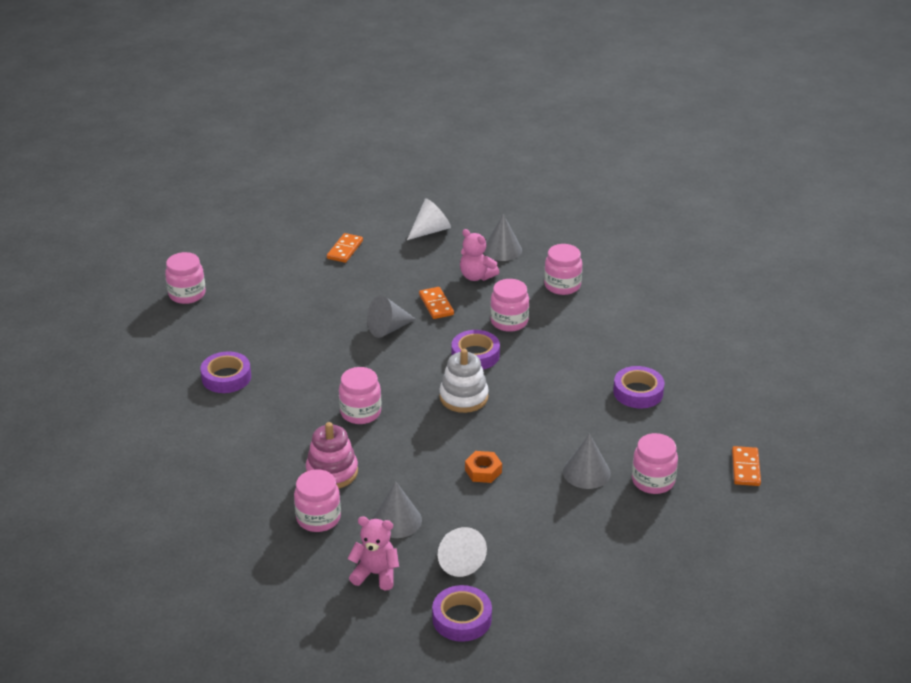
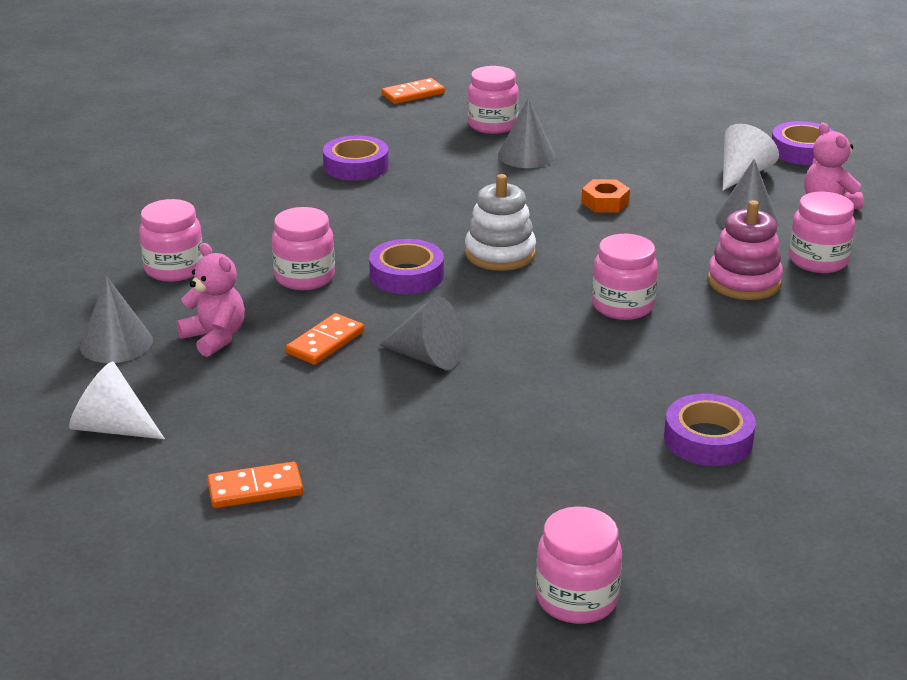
camera: 125 degrees left, 5 degrees down
pink teddy bear [460,229,499,281] -> pink teddy bear turned 45 degrees counterclockwise [177,243,245,357]

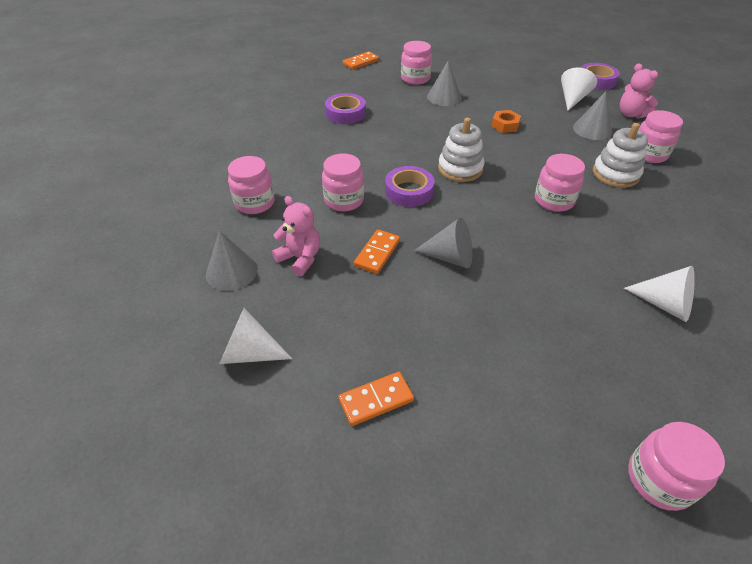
camera: 10 degrees left, 15 degrees up
purple tape [664,394,756,466] -> white cone [624,266,695,322]
pink stacking toy [708,200,783,300] -> white stacking toy [593,123,648,188]

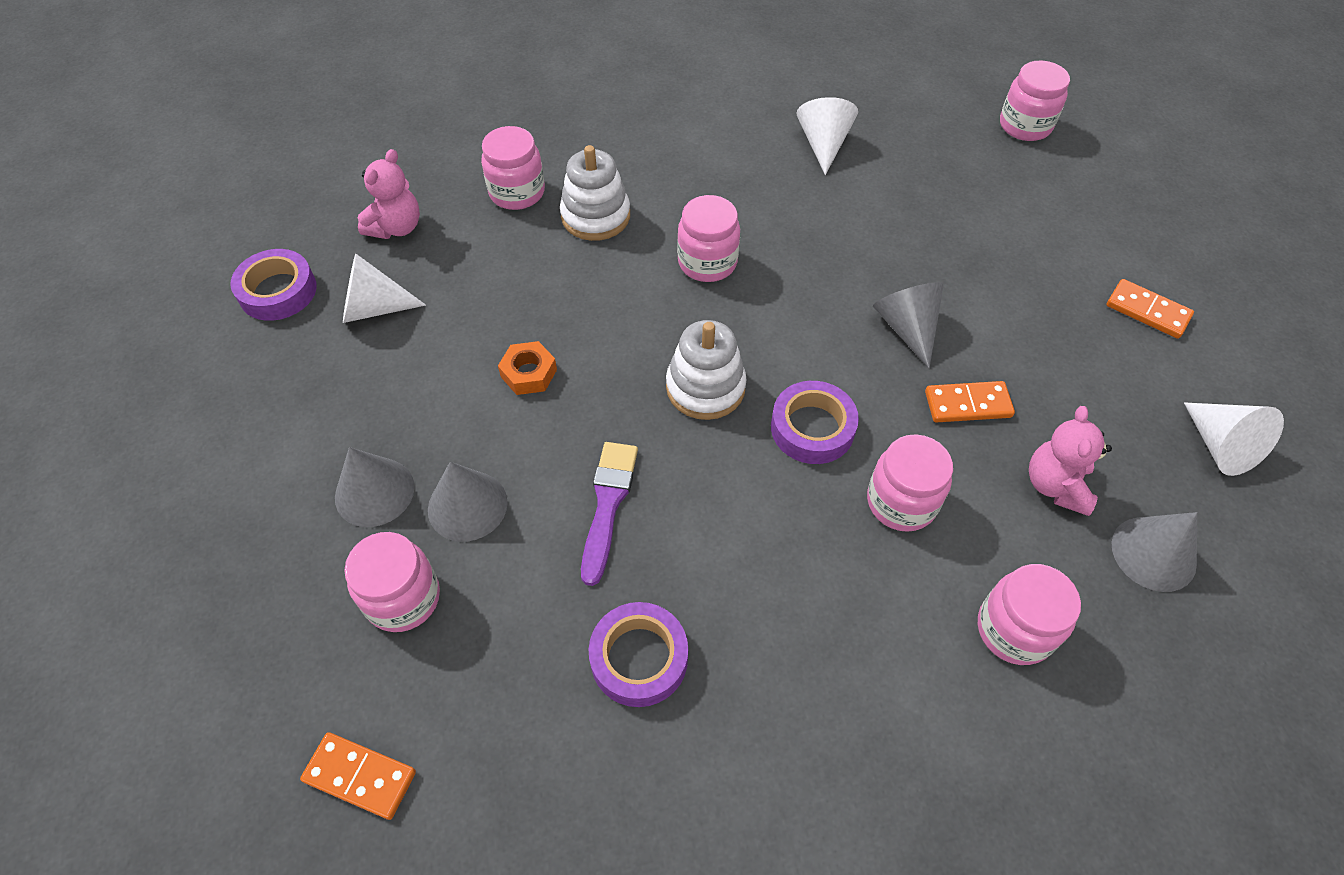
camera: 120 degrees left, 10 degrees up
grey cone [573,91,612,140] -> grey cone moved to [335,447,415,527]
none -> purple brush [581,442,638,586]

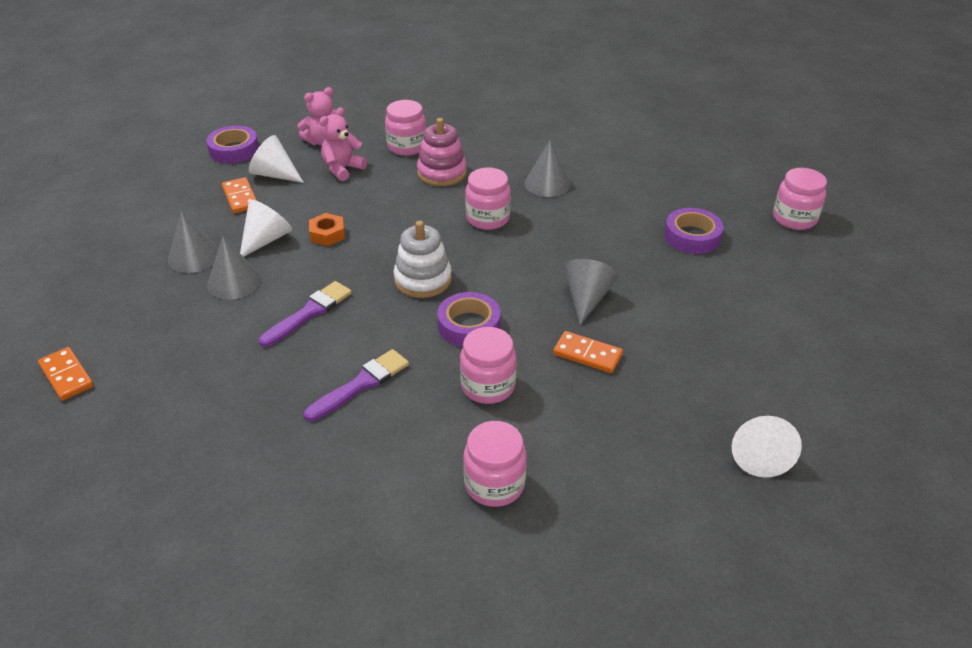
camera: 30 degrees right, 15 degrees down
pink jar [344,532,440,632] -> none
white stacking toy [560,145,630,241] -> pink stacking toy [417,118,467,186]
purple tape [589,602,688,707] -> purple tape moved to [664,208,723,254]
white cone [796,97,858,175] -> white cone moved to [240,200,292,257]
pink teddy bear [1029,406,1112,516] -> pink teddy bear moved to [320,107,367,181]
orange domino [1106,279,1194,339] -> orange domino moved to [222,177,257,213]
grey cone [1111,512,1197,592] -> grey cone moved to [525,141,571,197]
none -> purple brush [304,349,409,421]

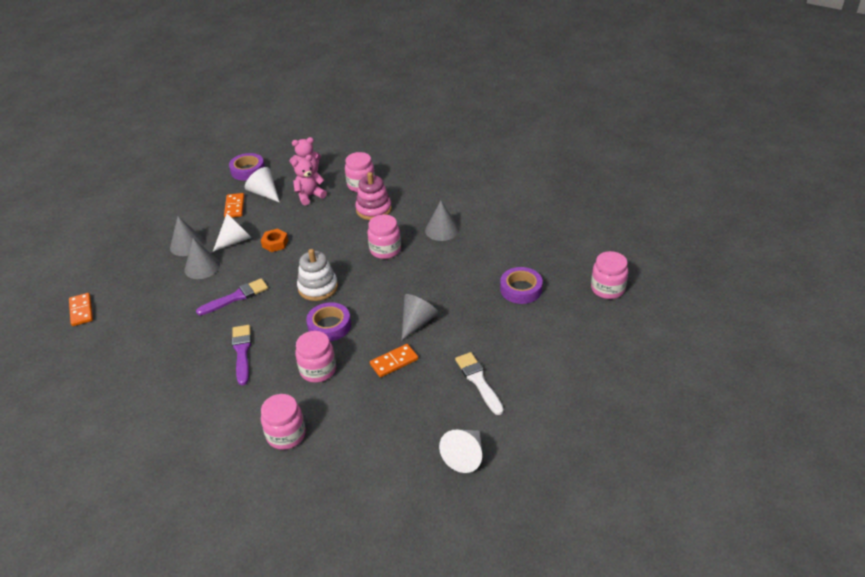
camera: 20 degrees right, 0 degrees up
purple brush [304,349,409,421] -> purple brush turned 75 degrees counterclockwise [232,325,252,385]
orange domino [553,331,623,373] -> orange domino turned 75 degrees counterclockwise [370,344,418,377]
none -> white brush [455,352,504,415]

